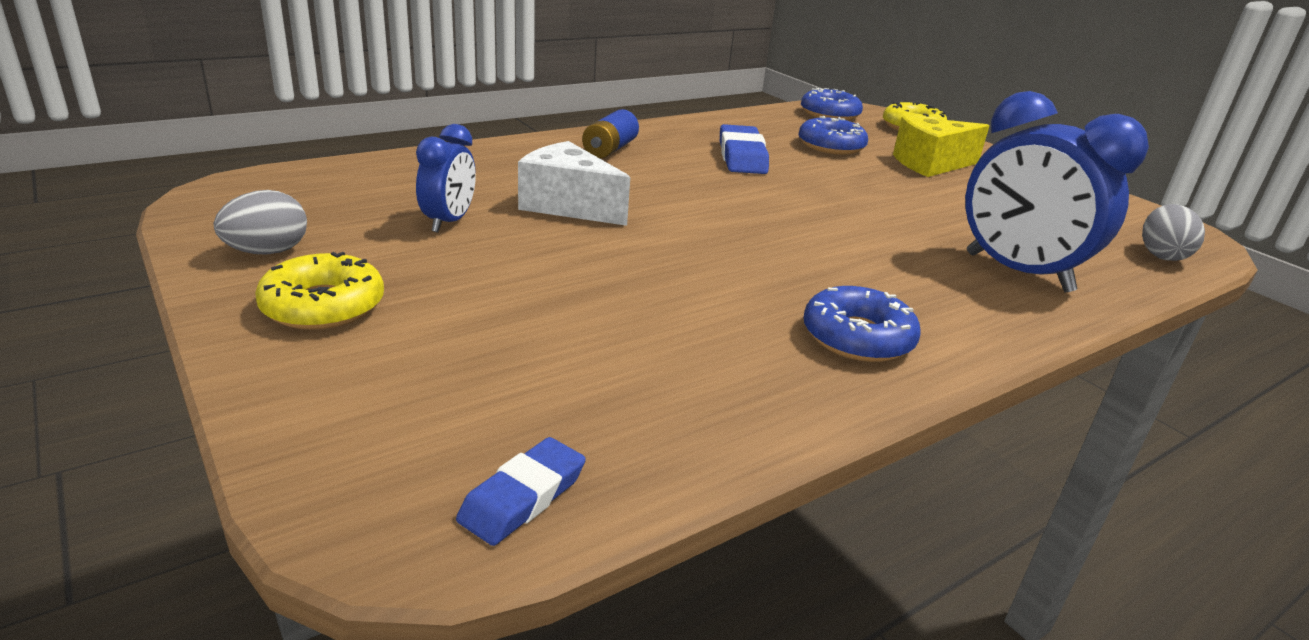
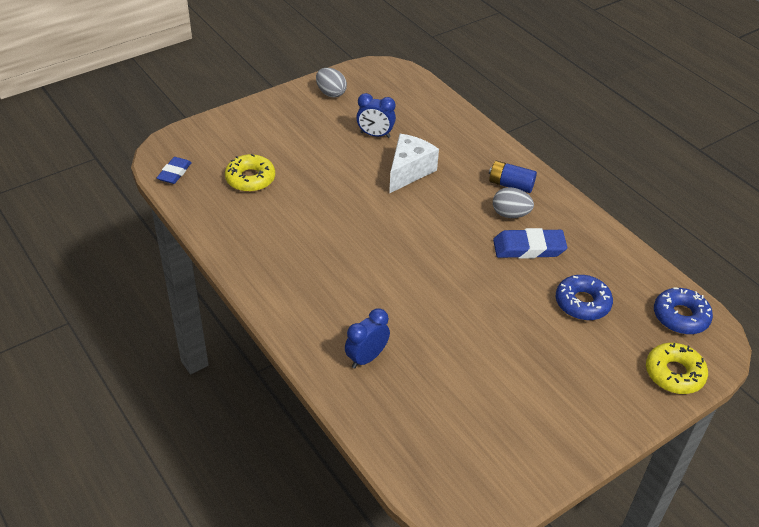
camera: 90 degrees right, 15 degrees up
yellow donut [255,252,384,330] -> yellow donut moved to [225,154,275,192]
blue eraser [456,437,586,546] -> blue eraser turned 75 degrees clockwise [157,157,192,184]
blue donut [803,286,921,362] -> none
yellow cheese [893,116,989,177] -> none
blue clock [965,91,1149,292] -> blue clock [345,309,390,368], size x0.55
grey egg [1142,204,1205,261] -> grey egg moved to [493,187,534,218]

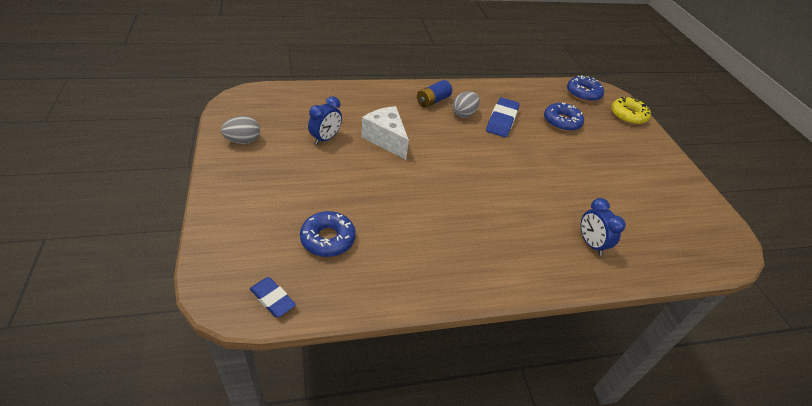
camera: 70 degrees left, 0 degrees up
yellow donut [225,154,275,192] -> blue donut [300,211,356,257]

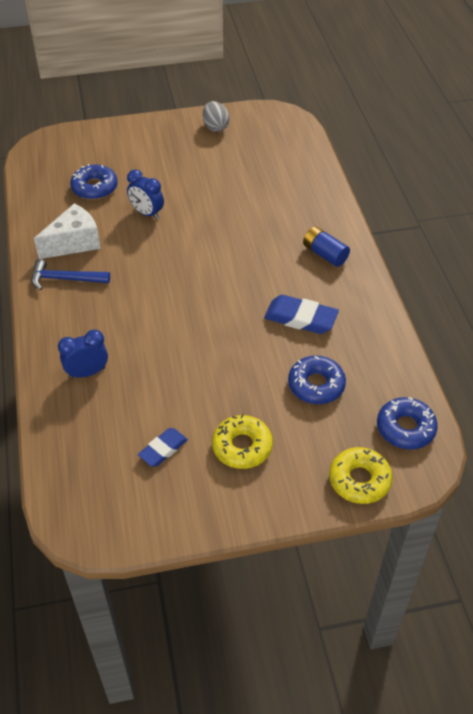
camera: 95 degrees right, 5 degrees up
blue eraser [250,277,296,317] -> blue eraser moved to [138,428,188,467]
blue clock [308,96,342,145] -> blue clock moved to [127,170,164,219]
white cheese [361,106,409,160] -> white cheese moved to [34,203,101,259]
grey egg [452,91,480,118] -> none
none -> blue hammer [32,259,110,290]
none -> yellow donut [212,414,273,469]

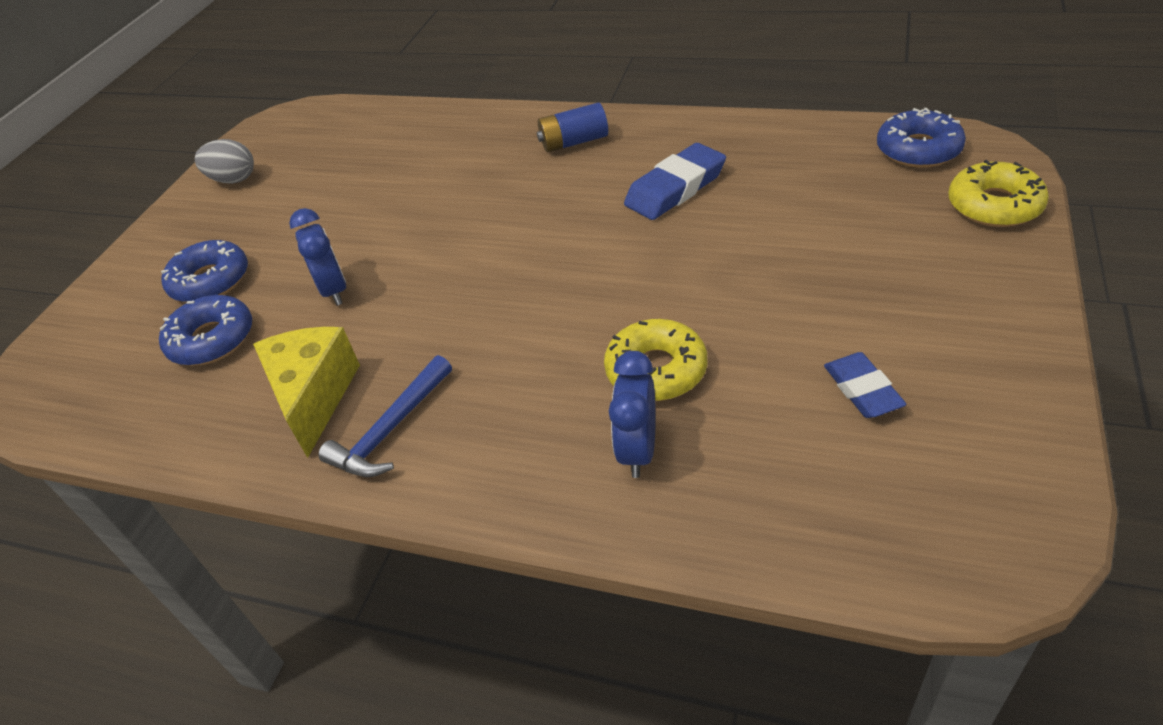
camera: 55 degrees left, 5 degrees down
white cheese [34,203,101,259] -> yellow cheese [253,327,360,458]
blue clock [127,170,164,219] -> blue clock turned 90 degrees counterclockwise [289,208,346,306]
yellow donut [212,414,273,469] -> yellow donut moved to [604,319,707,401]
blue donut [288,356,346,404] -> blue donut moved to [161,240,248,302]

